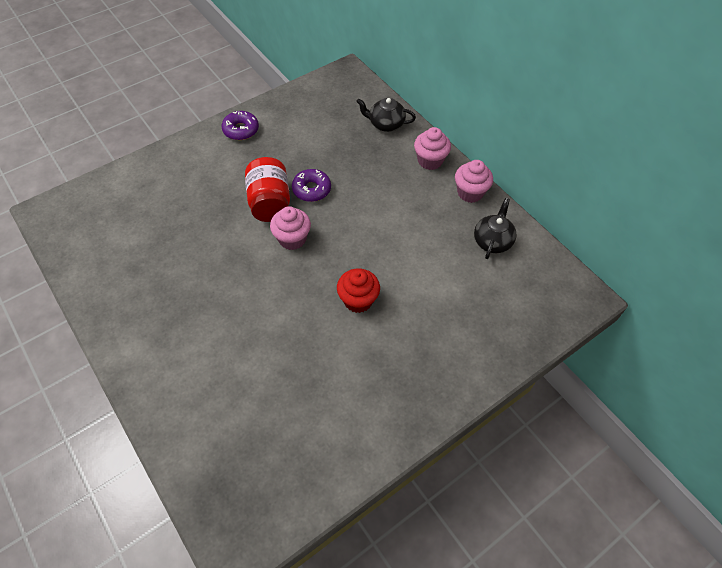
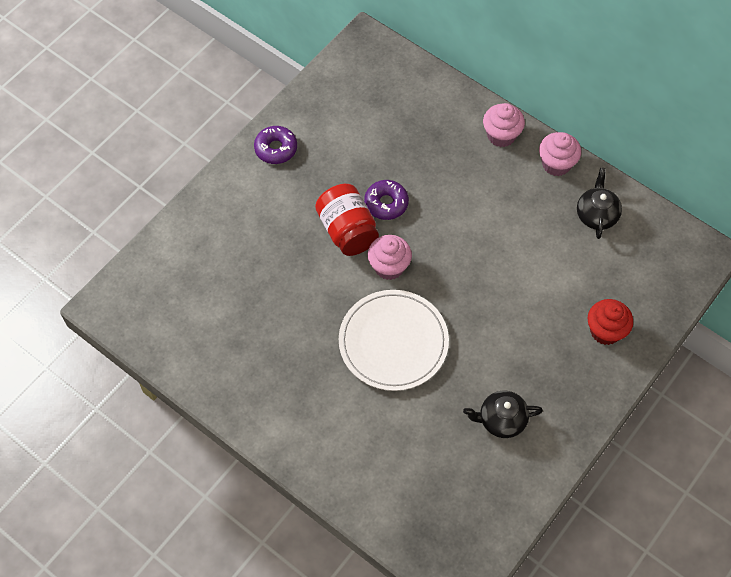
camera: 15 degrees left, 5 degrees up
red cupcake [337,269,380,313] -> red cupcake moved to [588,299,633,345]
black teapot [356,98,416,132] -> black teapot moved to [463,391,543,438]
none -> white plate [339,290,449,391]

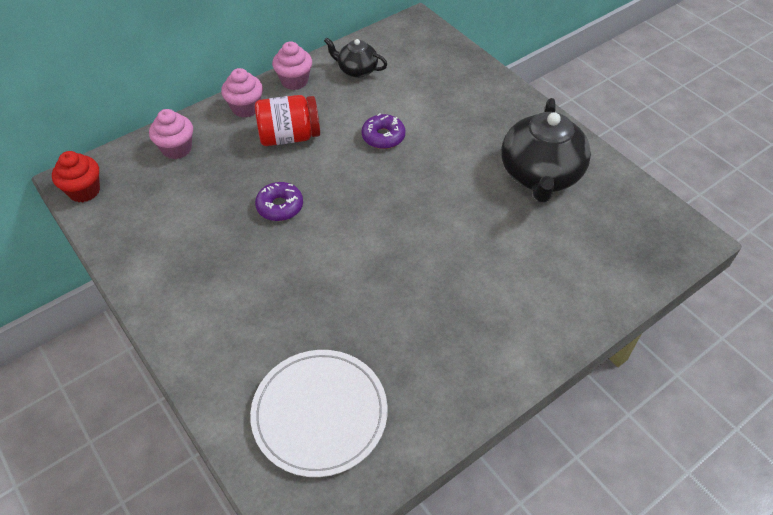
camera: 75 degrees left, 10 degrees down
purple donut [254,126,297,164] -> purple donut moved to [361,114,405,149]
red jar [315,184,379,256] -> red jar moved to [255,95,320,146]
white plate [339,290,449,391] -> white plate moved to [250,350,388,477]
pink cupcake [368,235,412,280] -> pink cupcake moved to [149,109,193,159]
black teapot [463,391,543,438] -> black teapot [501,98,591,203], size x1.88
red cupcake [588,299,633,345] -> red cupcake moved to [52,151,100,202]

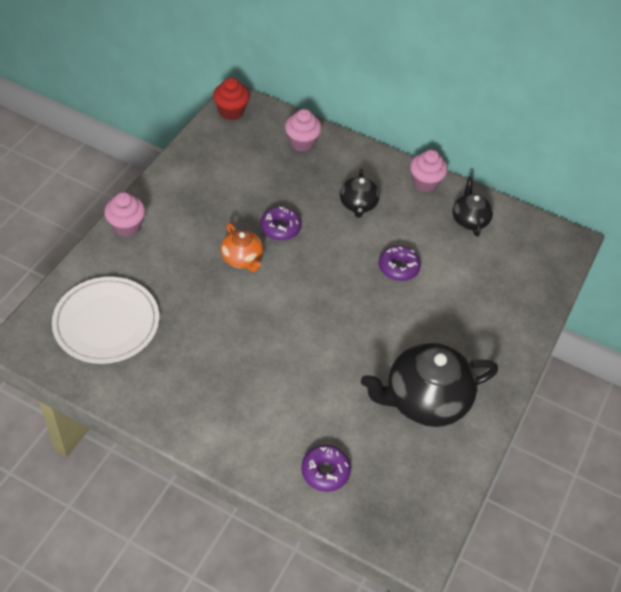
camera: 60 degrees right, 0 degrees up
pink cupcake [221,68,263,118] -> pink cupcake moved to [104,192,145,237]
red jar [255,95,320,146] -> black teapot [340,169,380,218]
none -> orange teapot [221,223,263,272]
none -> purple donut [301,445,351,492]

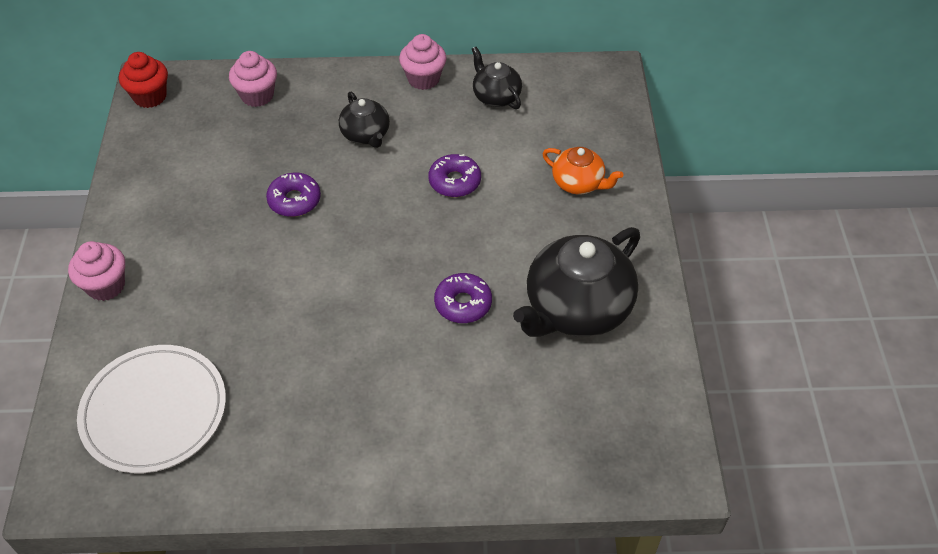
camera: 25 degrees left, 0 degrees up
orange teapot [221,223,263,272] -> orange teapot moved to [542,147,623,194]
purple donut [301,445,351,492] -> purple donut moved to [434,273,492,323]

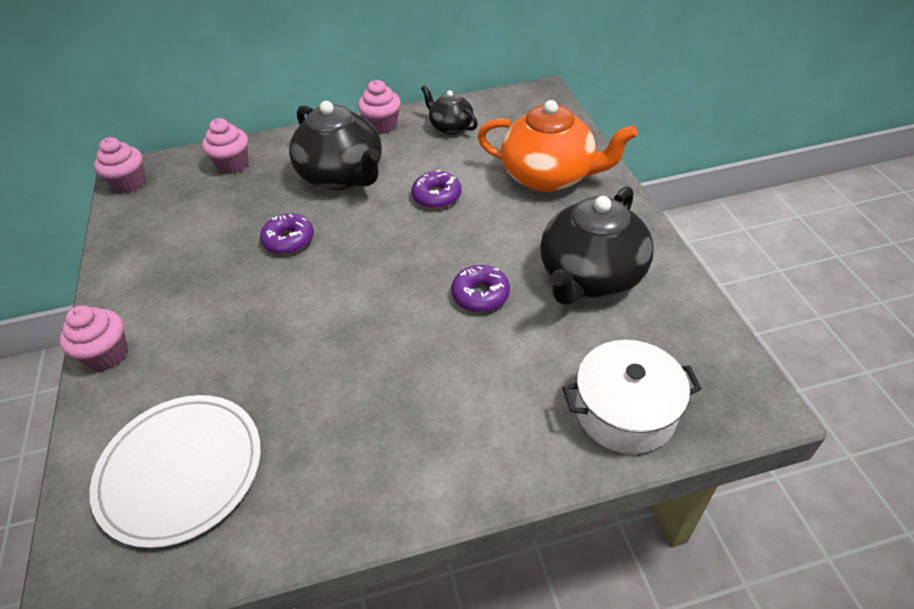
camera: 10 degrees left, 5 degrees down
red cupcake [119,52,168,108] -> pink cupcake [94,137,146,193]
black teapot [339,92,390,148] -> black teapot [289,101,382,190], size x1.88
orange teapot [542,147,623,194] -> orange teapot [477,100,638,192], size x1.88
none -> white pot [562,340,702,454]

